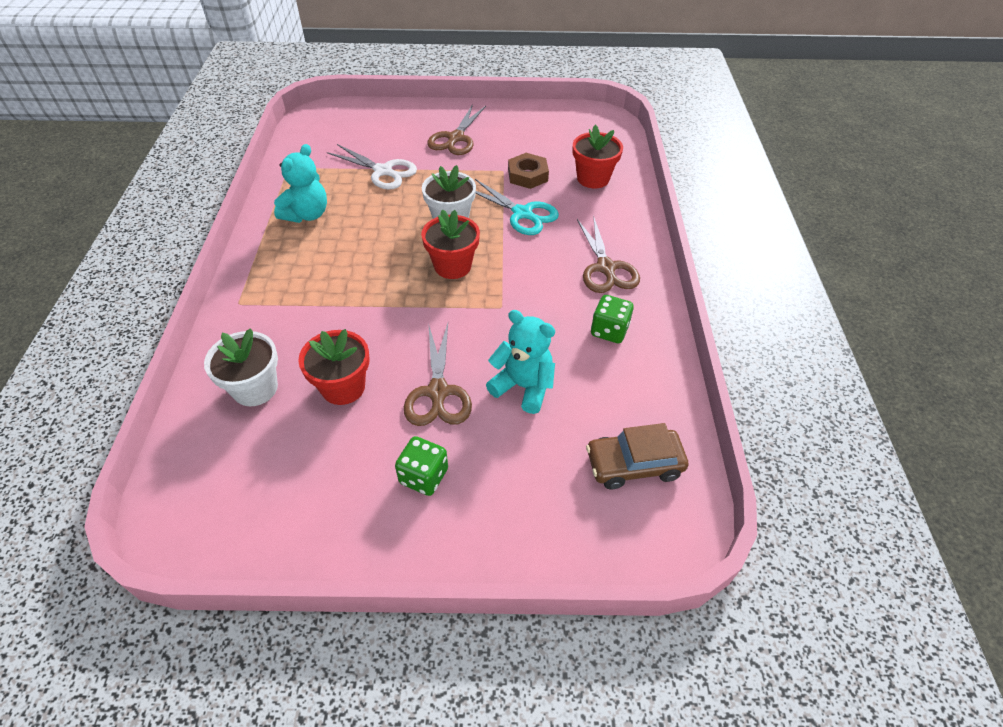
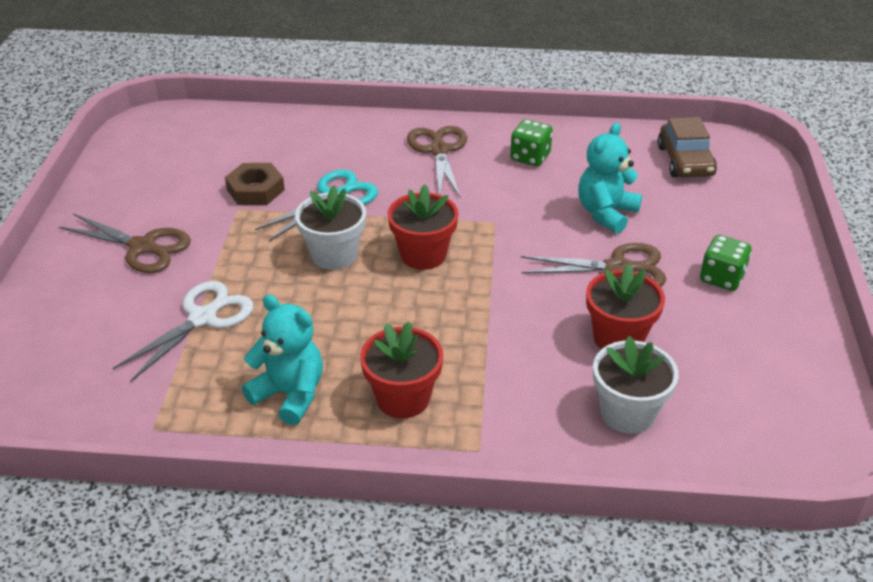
camera: 85 degrees left, 10 degrees down
red flower pot [573,125,623,189] -> red flower pot moved to [360,322,443,419]
brown scissors [577,216,640,293] -> brown scissors turned 90 degrees counterclockwise [407,126,467,198]

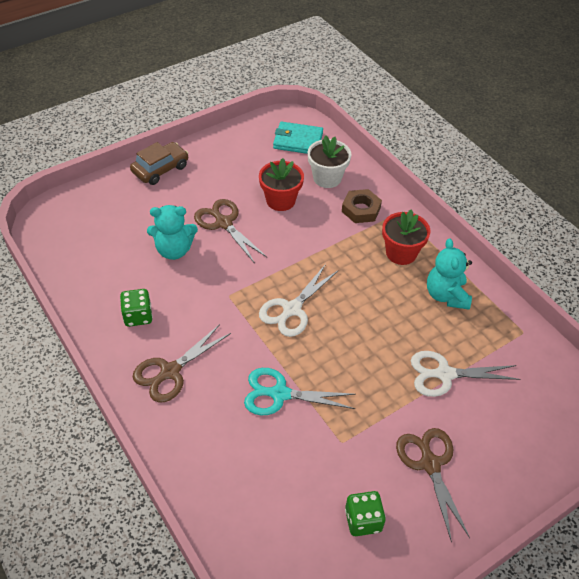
camera: 130 degrees left, 10 degrees up
brown nut [225,163,285,205] -> brown nut moved to [342,189,382,223]
white flower pot [295,185,366,270] -> none
red flower pot [387,184,458,270] -> white scissors [259,264,339,337]
brown car [658,117,717,177] -> brown car moved to [130,142,188,185]
green dice [700,235,752,291] -> green dice moved to [345,491,386,536]
none -> turquoise wallet [273,121,323,154]

